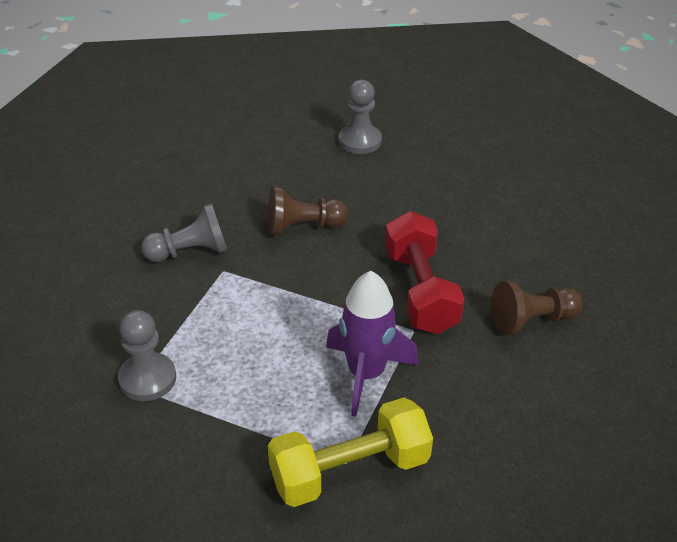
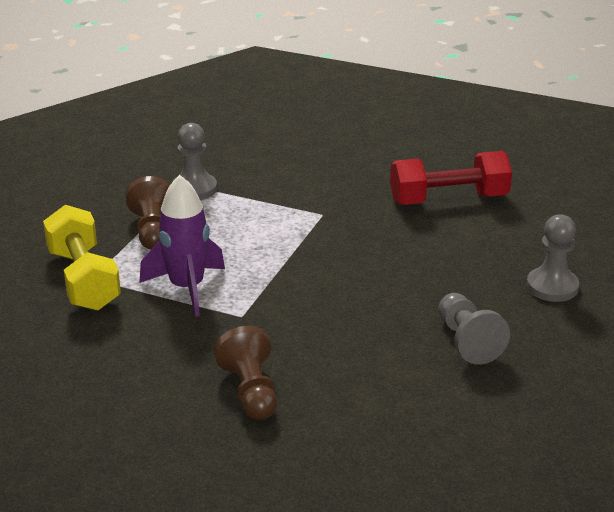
camera: 90 degrees right, 10 degrees down
grey pawn [141,203,227,262] -> grey pawn moved to [439,293,510,365]
brown pawn [268,186,348,235] -> brown pawn moved to [126,176,170,250]
red dumbbell [385,211,465,334] -> red dumbbell moved to [390,151,512,205]

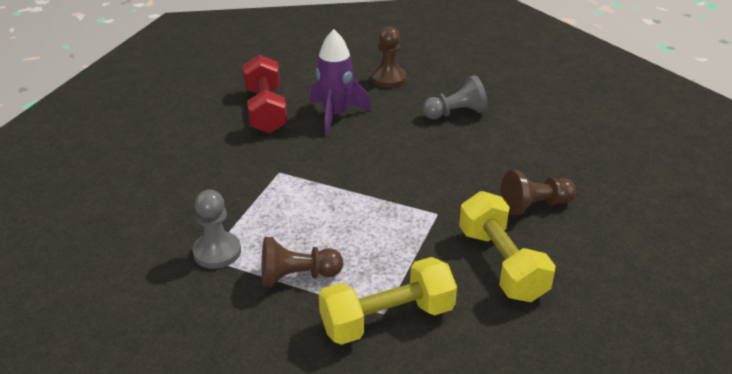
camera: 90 degrees left, 5 degrees up
purple rocket [139,175,225,317] -> purple rocket moved to [310,29,371,135]
grey pawn [526,214,579,302] -> brown pawn [372,27,406,88]
none -> yellow dumbbell [459,191,556,302]

